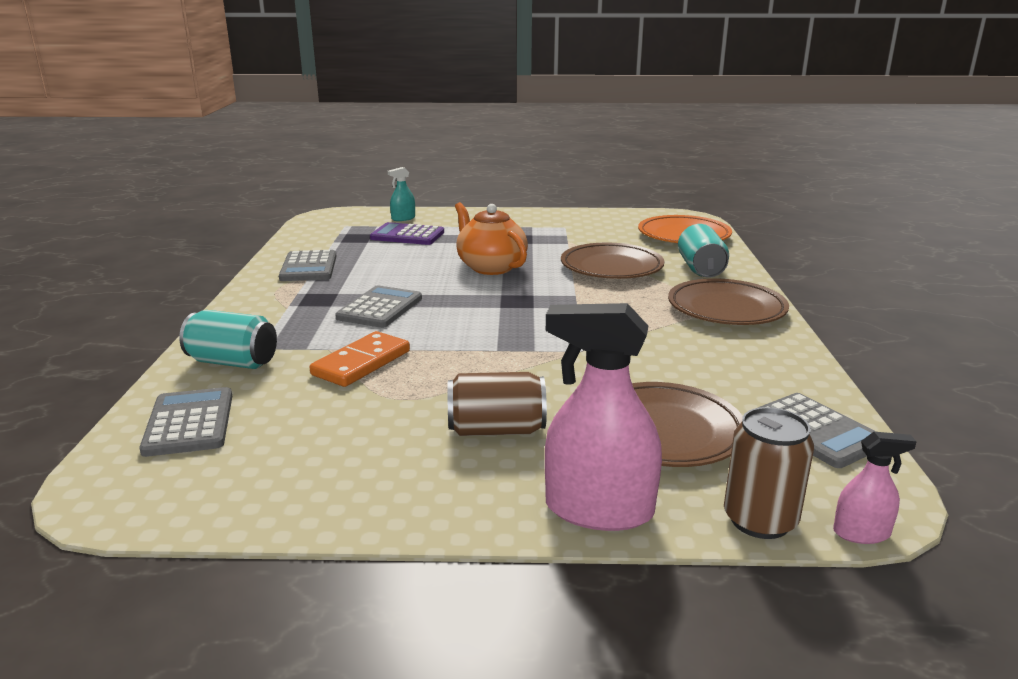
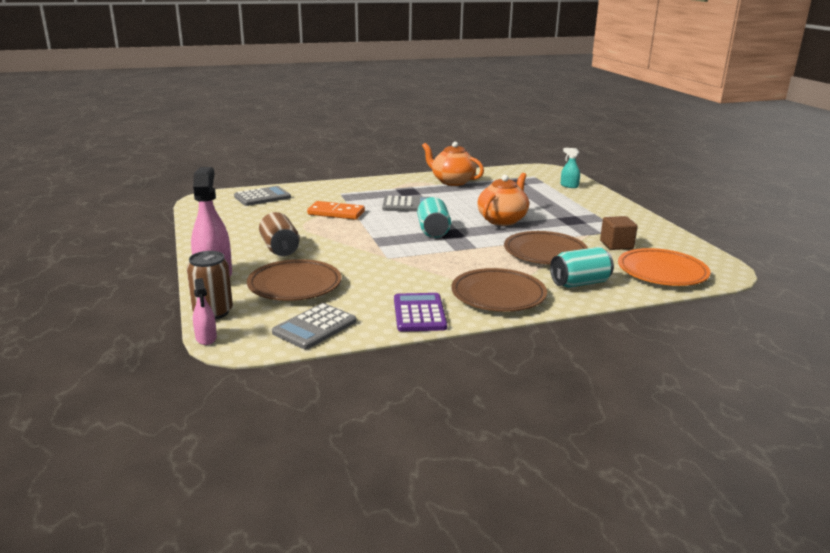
camera: 70 degrees right, 0 degrees up
turquoise can [179,310,277,369] -> turquoise can moved to [417,197,451,238]
grey calculator [279,250,337,281] -> orange teapot [422,142,484,186]
purple calculator [370,222,444,245] -> purple calculator moved to [394,293,447,332]
none -> brown cube [600,216,638,250]

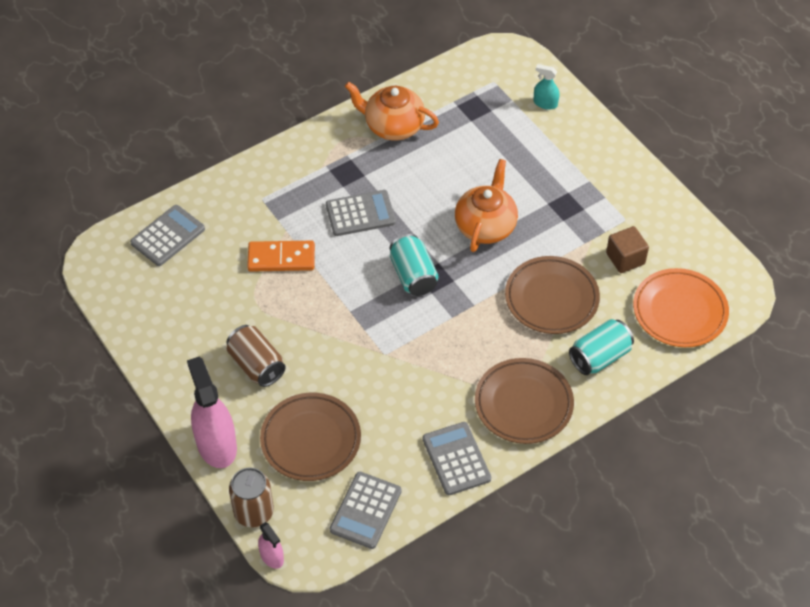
camera: 15 degrees left, 30 degrees up
purple calculator [394,293,447,332] -> grey calculator [423,422,491,495]

